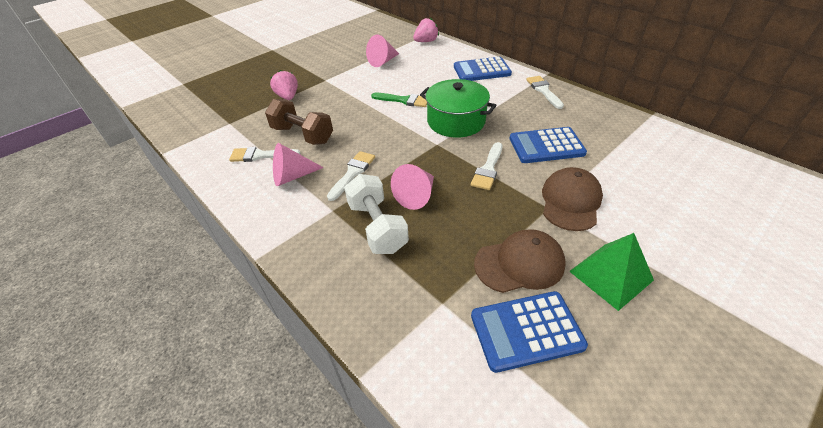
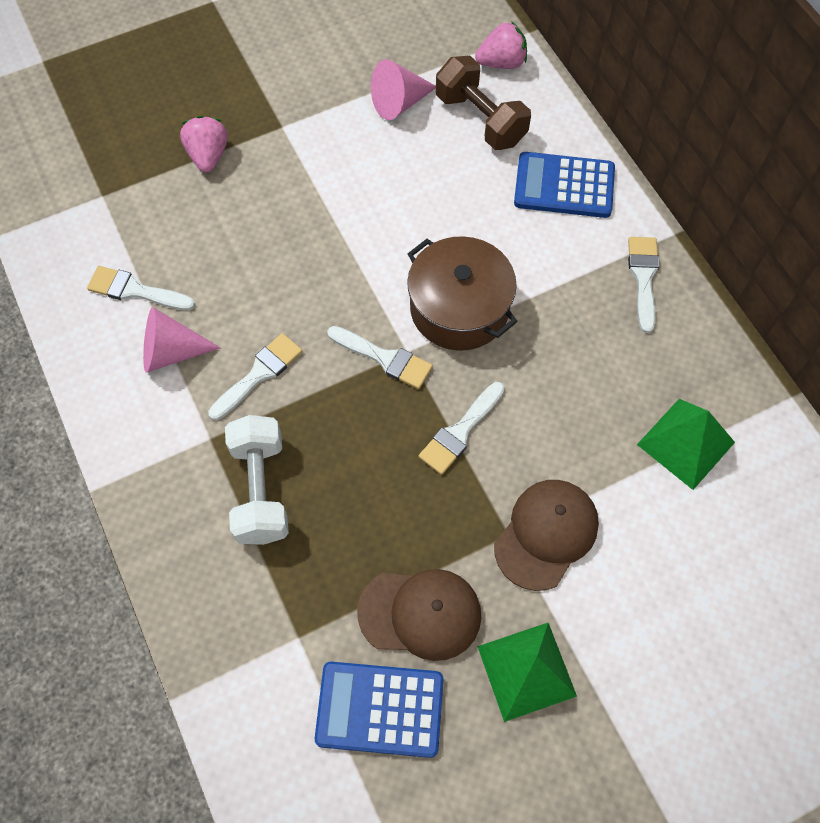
camera: 15 degrees right, 20 degrees up
brown dumbbell [265,99,333,145] -> brown dumbbell moved to [436,56,531,150]
green brush [371,93,427,107] -> none
pink cone [391,164,434,210] -> none
green pot [420,79,497,138] -> brown pot [407,236,518,351]
blue calculator [509,127,587,163] -> none
none -> white brush [327,326,433,389]
none -> green pyramid [637,399,735,490]

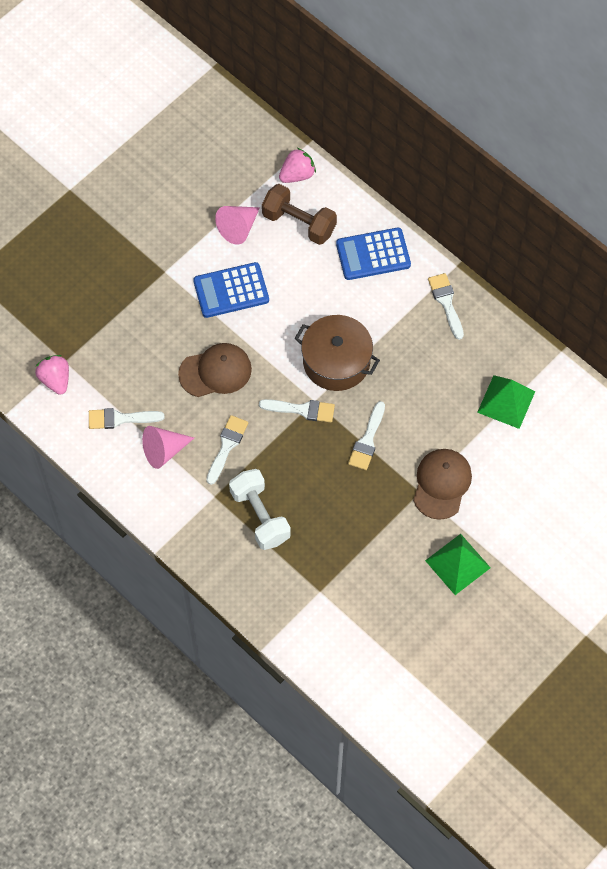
camera: 20 degrees left, 0 degrees up
pink strawberry [180,116,228,172] -> pink strawberry moved to [35,355,69,395]
blue calculator [315,662,444,758] -> blue calculator moved to [193,262,269,318]
brown cap [357,569,481,661] -> brown cap moved to [178,343,252,397]

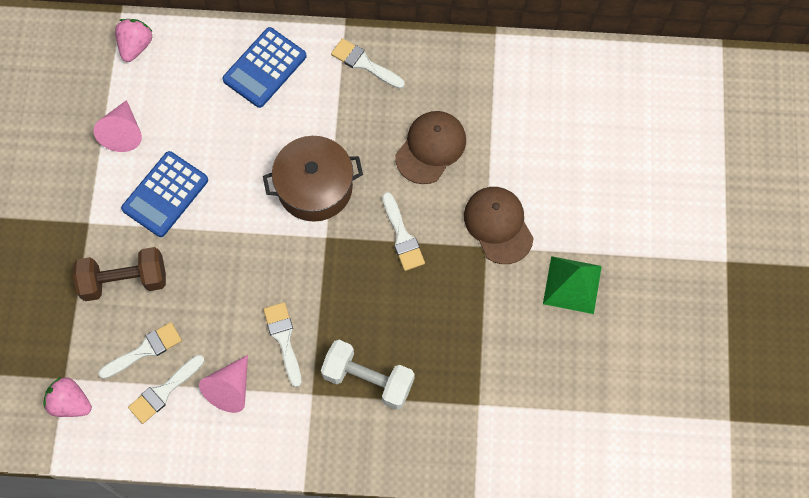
camera: 40 degrees left, 5 degrees up
brown cap [178,343,252,397] -> brown cap moved to [395,111,466,184]
white brush [259,399,335,423] -> white brush moved to [98,322,182,379]
brown dumbbell [262,184,337,245] -> brown dumbbell moved to [73,247,166,301]
green pyramid [477,375,535,429] -> none

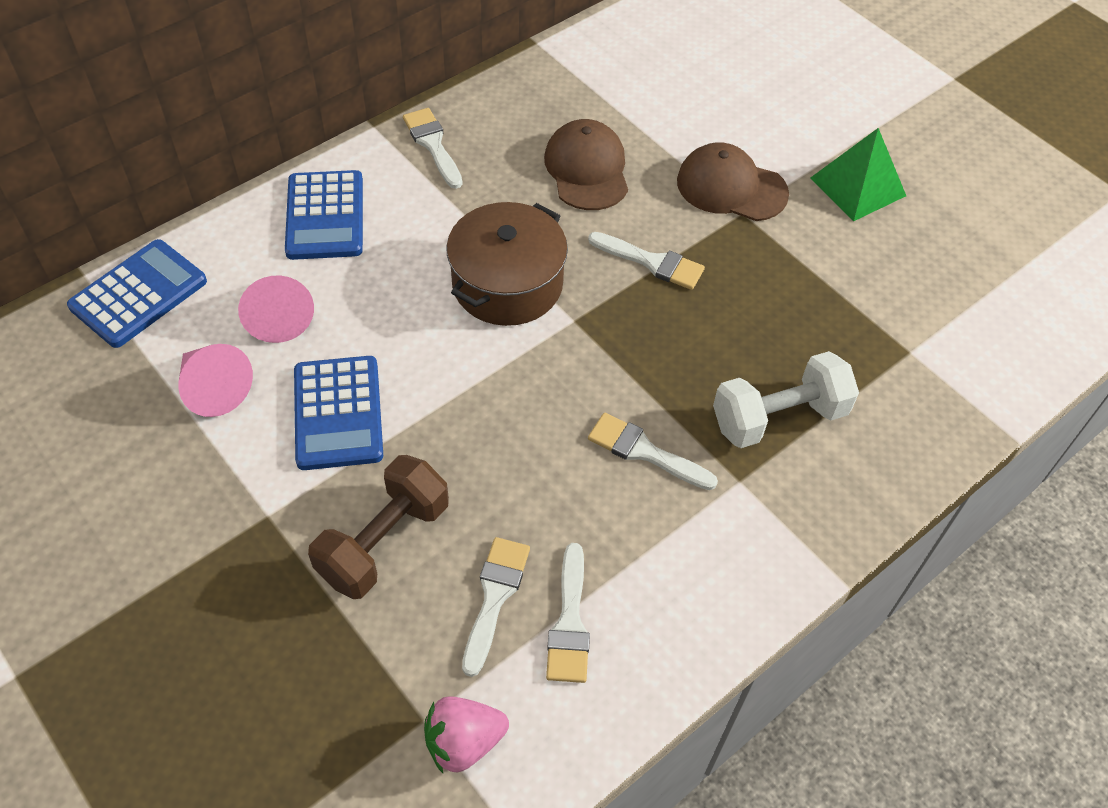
camera: 45 degrees left, 15 degrees down
pink strawberry [115,19,153,62] -> blue calculator [67,239,207,348]
pink cone [199,355,248,413] -> pink cone moved to [238,276,314,343]
white brush [331,38,405,89] -> white brush turned 75 degrees clockwise [403,108,463,189]

